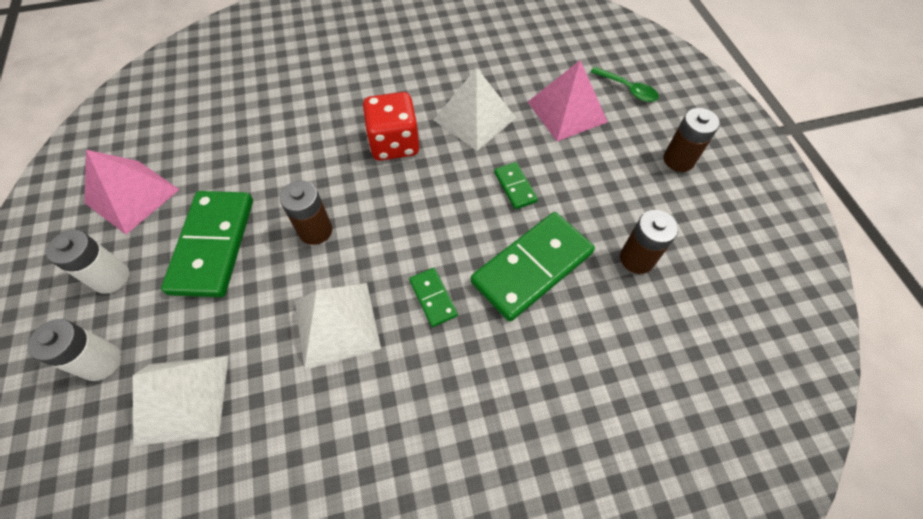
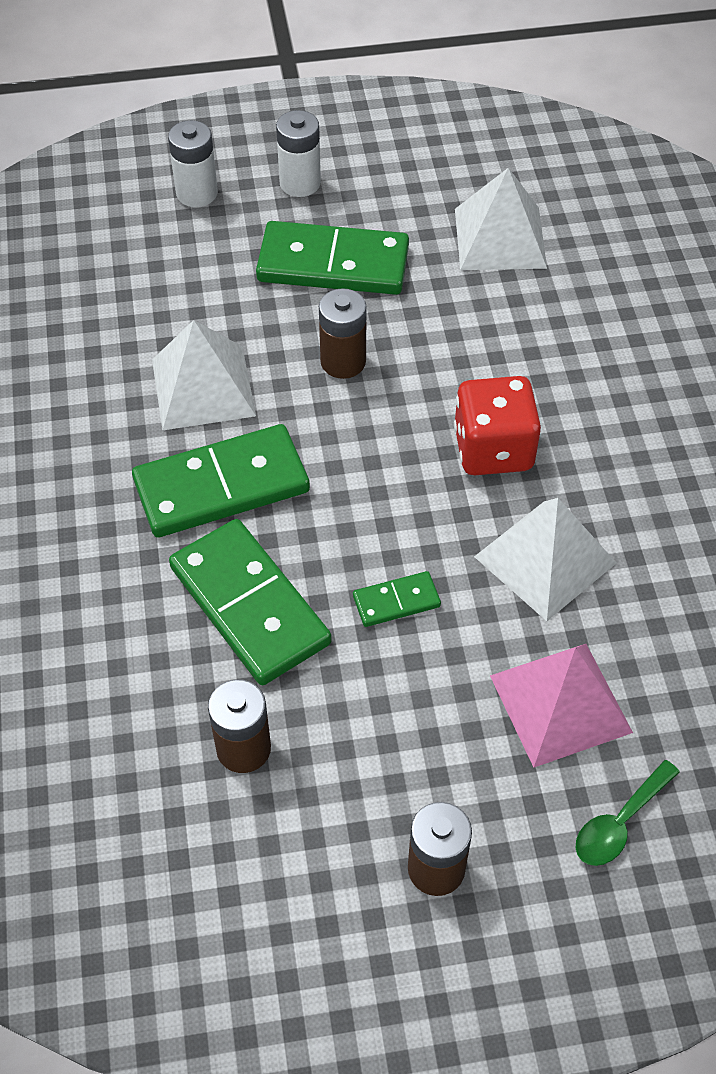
camera: 95 degrees right, 5 degrees down
pink pyramid [84,150,180,234] -> none
white pyramid [133,356,228,446] -> white pyramid moved to [455,168,547,270]
green domino [409,268,458,327] -> green domino [132,424,310,538], size x2.12

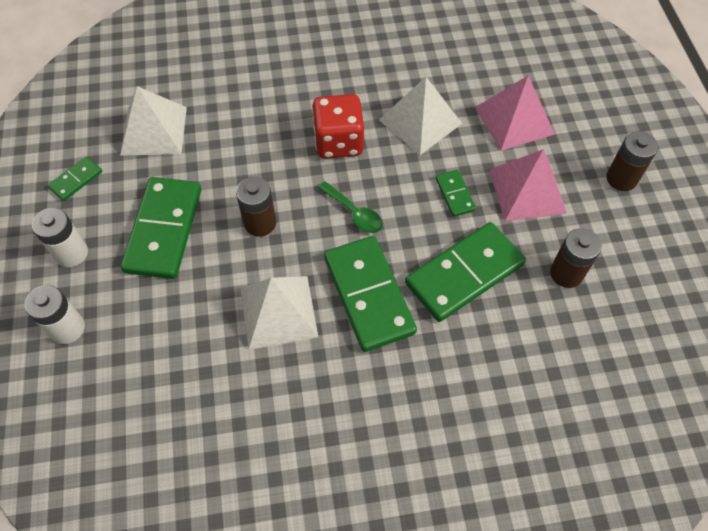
camera: 90 degrees left, 5 degrees up
green spoon [576,760,680,866] -> green spoon moved to [318,181,383,233]
none -> green domino [48,156,102,201]
none -> pink pyramid [490,149,567,221]

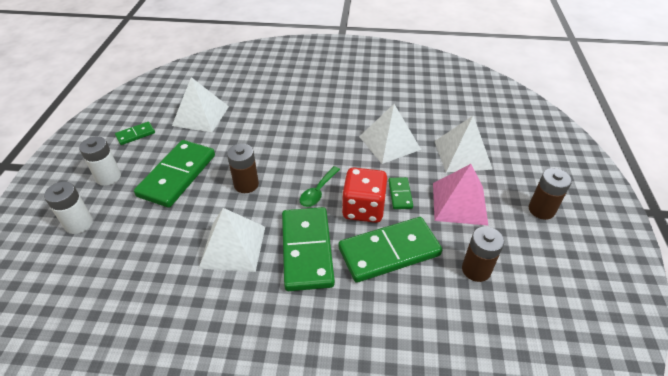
camera: 15 degrees right, 15 degrees down
red dice [312,94,364,159] -> red dice moved to [342,168,387,223]
green spoon [318,181,383,233] -> green spoon turned 60 degrees clockwise [300,166,340,207]
pink pyramid [475,76,555,151] -> white pyramid [435,116,493,173]

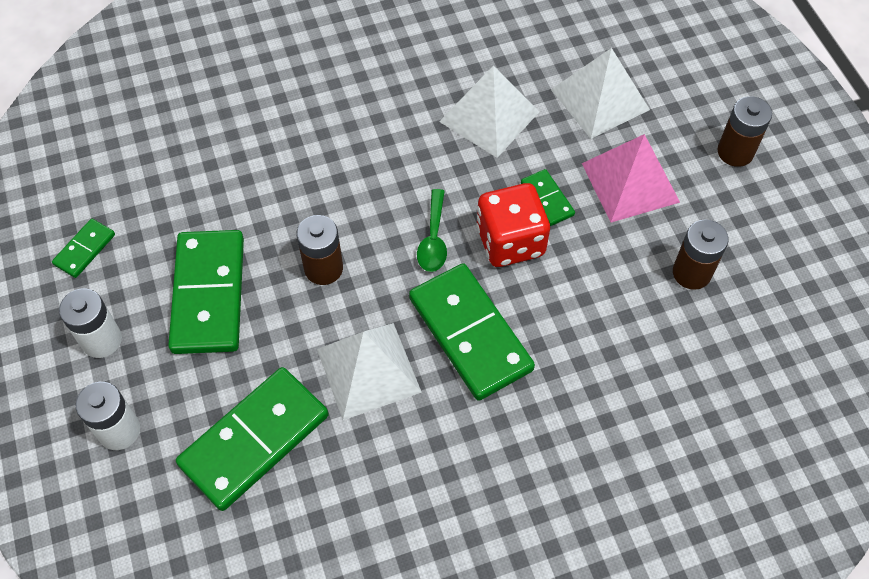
camera: 25 degrees left, 15 degrees up
white pyramid [172,77,229,132] -> none
green domino [339,217,442,283] -> green domino moved to [176,367,328,511]

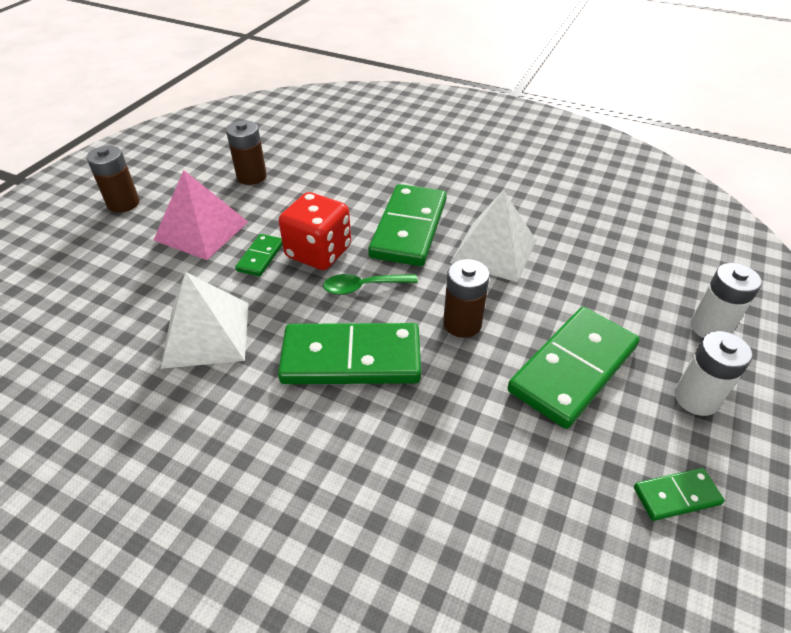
camera: 135 degrees left, 15 degrees down
green domino [176,367,328,511] -> green domino moved to [278,323,421,384]
green spoon [417,189,447,272] -> green spoon turned 150 degrees counterclockwise [323,274,418,295]
white pyramid [551,48,650,139] -> none

